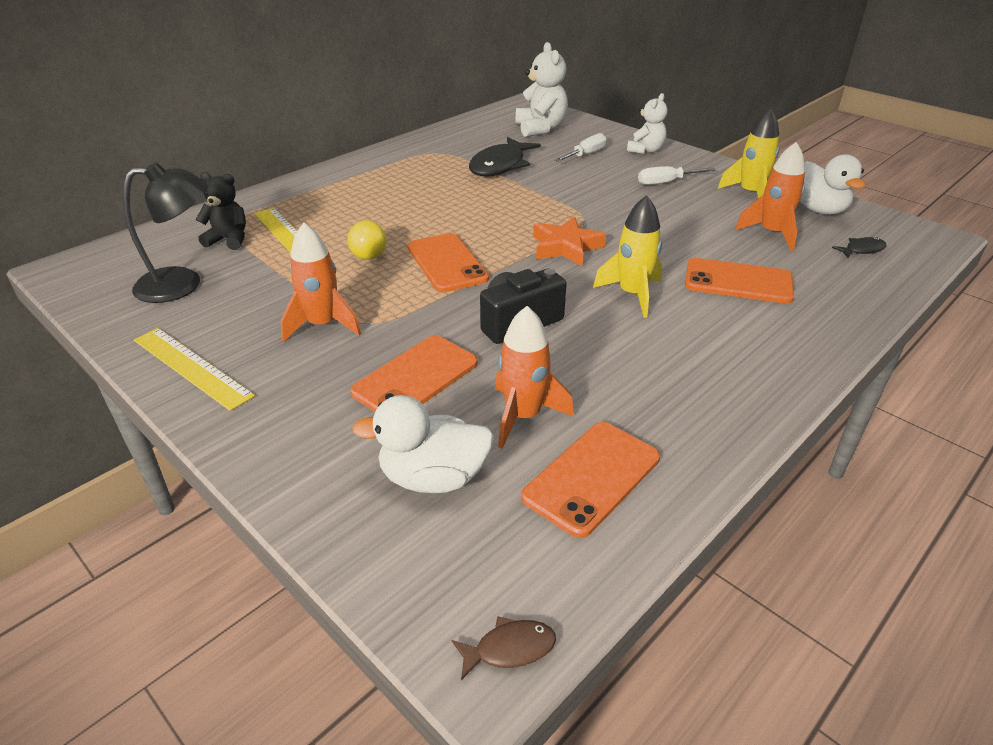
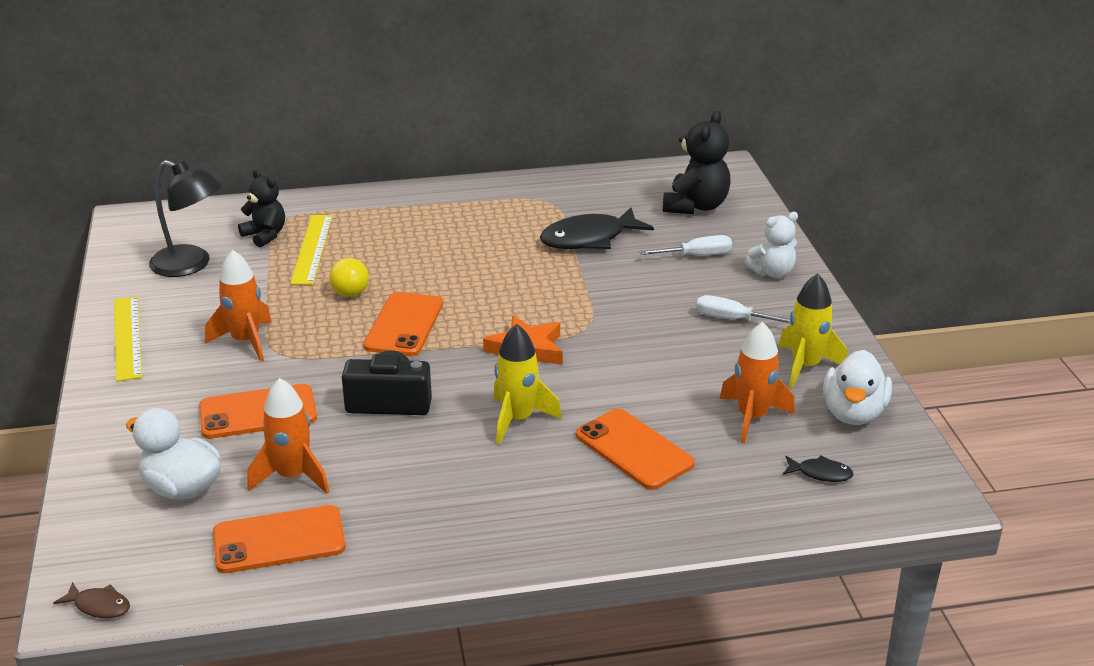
camera: 35 degrees right, 5 degrees down
white teddy bear [516,42,568,137] -> black teddy bear [663,111,731,214]

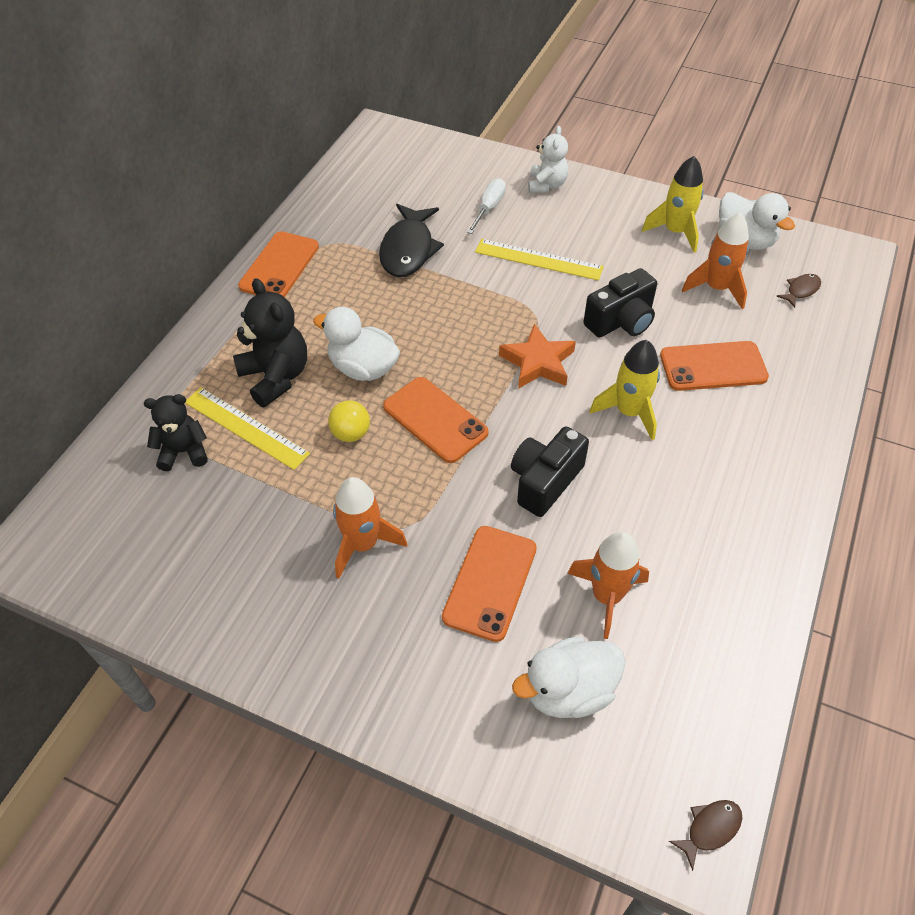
camera: 55 degrees left, 20 degrees up
yellow ruler [114,296,142,382] -> yellow ruler moved to [475,239,604,281]
black lamp [149,160,222,277] -> none
orange phone [213,505,346,573] -> orange phone moved to [238,231,319,298]
black teddy bear [663,111,731,214] -> black teddy bear moved to [233,278,307,407]
white screwdriver [696,295,790,323] -> none
black fish [783,455,853,482] -> brown fish [776,274,821,308]
none -> white duck [313,307,400,381]
none -> black camera [583,268,657,338]

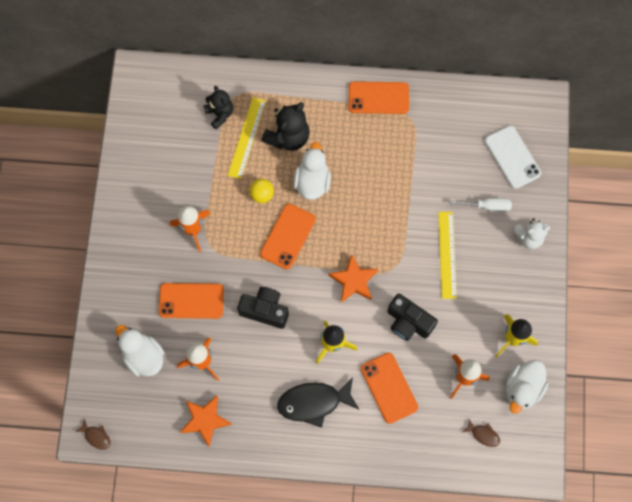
camera: 70 degrees right, 20 degrees up
black fish [379,204,444,277] -> black fish moved to [277,377,360,428]
none -> orange star [180,395,232,447]
none -> white phone [485,126,541,189]

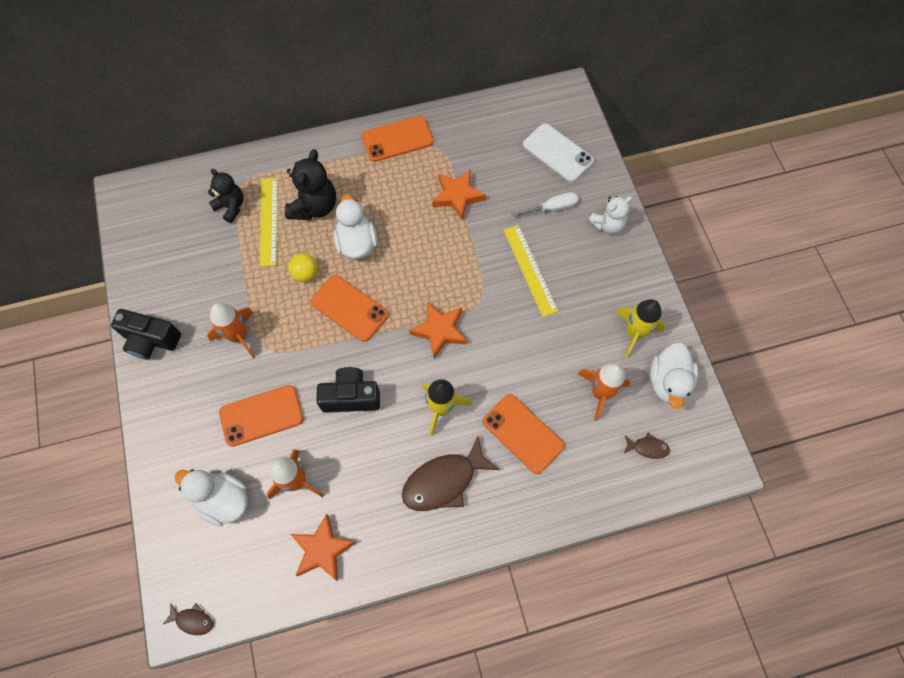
camera: 20 degrees left, 5 degrees down
orange phone [260,204,316,269] -> orange phone turned 60 degrees counterclockwise [311,275,389,342]
black fish [277,377,360,428] -> brown fish [402,436,499,511]
black camera [387,294,438,341] -> black camera moved to [111,309,181,359]
none -> orange star [432,170,486,220]

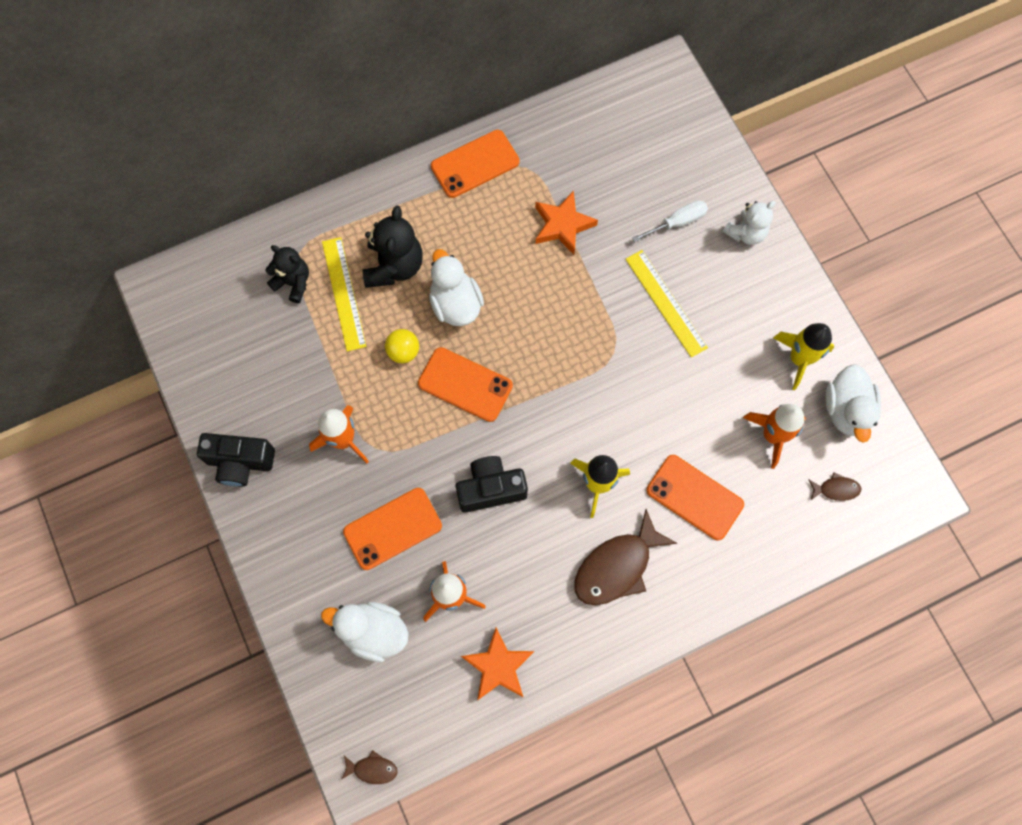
camera: 10 degrees left, 5 degrees up
orange star [409,302,467,358] -> none
white phone [523,123,594,182] -> none

